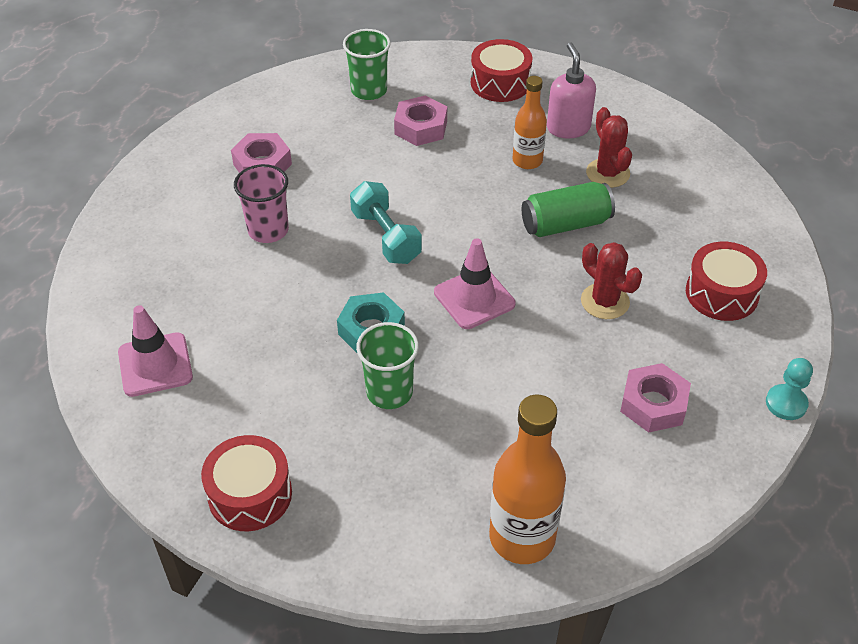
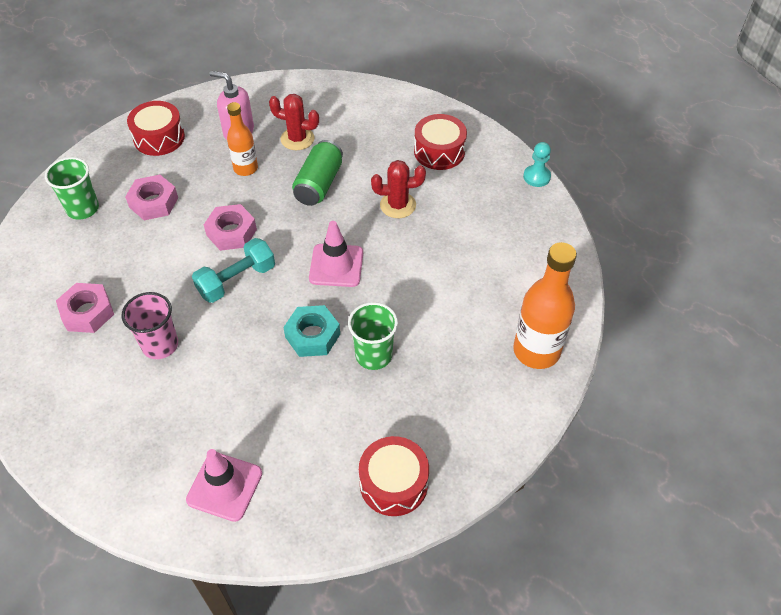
camera: 55 degrees left, 5 degrees up
turquoise dumbbell [350,181,422,264] -> turquoise dumbbell turned 45 degrees counterclockwise [192,238,275,303]
pink nut [620,363,691,433] -> pink nut moved to [204,204,257,251]

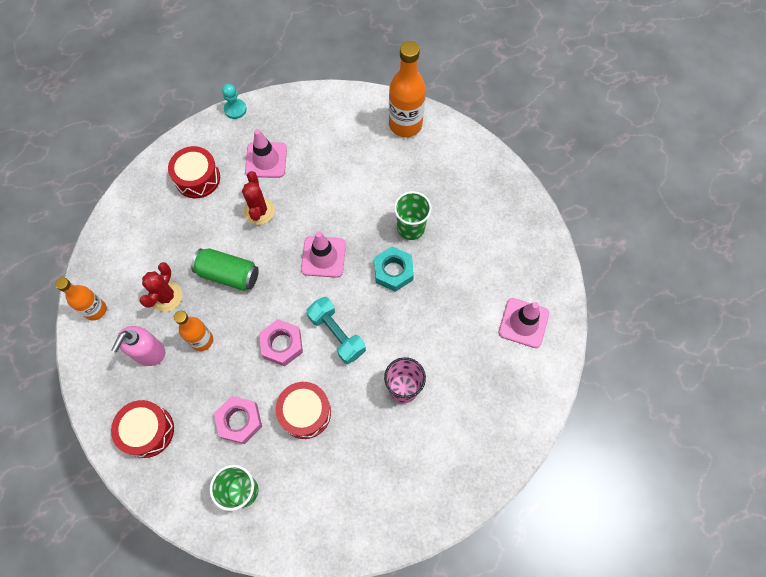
camera: 90 degrees left, 15 degrees up
pink nut [56,283,114,333] -> none
red drum [359,436,429,516] -> red drum moved to [275,382,331,439]
none -> orange bottle [55,277,107,320]
none -> pink traffic cone [245,129,287,178]

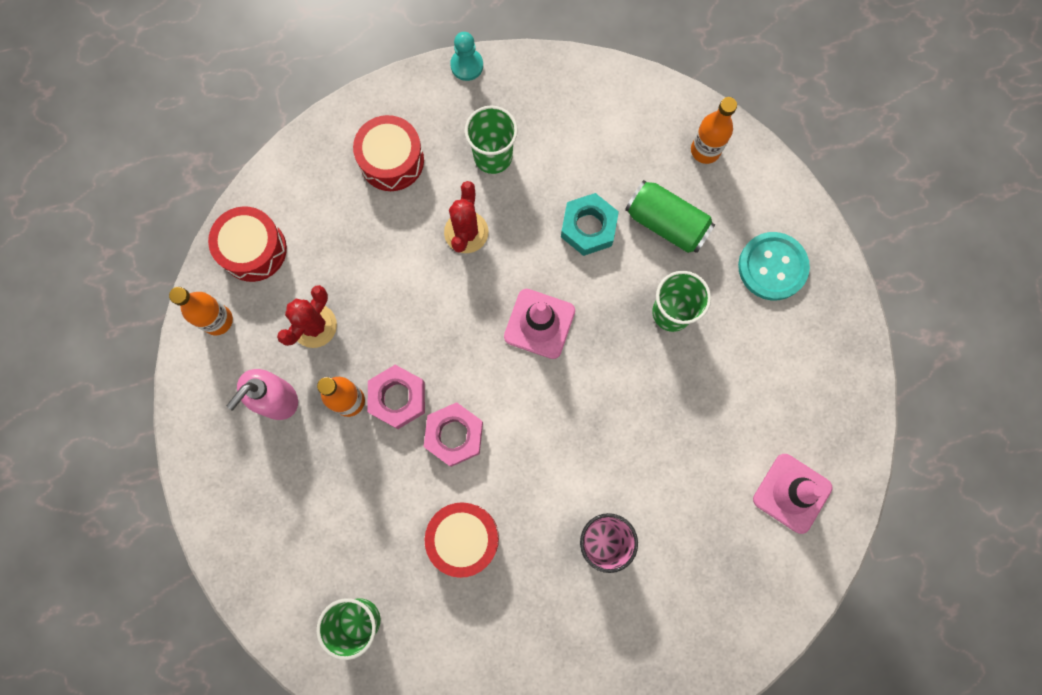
camera: 15 degrees right, 10 degrees up
red drum [111,400,174,458] -> red drum moved to [208,206,287,282]
green can [191,248,259,291] -> green can moved to [625,180,715,253]
pink nut [214,396,262,444] -> pink nut moved to [368,365,425,429]
pink traffic cone [245,129,287,178] -> green cup [465,105,518,174]
turquoise dumbbell [306,297,366,364] -> none
turquoise nut [374,246,414,292] -> turquoise nut moved to [561,193,619,256]
orange bottle [389,41,426,137] -> orange bottle [691,97,737,164], size x0.61
none -> turquoise button [738,232,810,300]

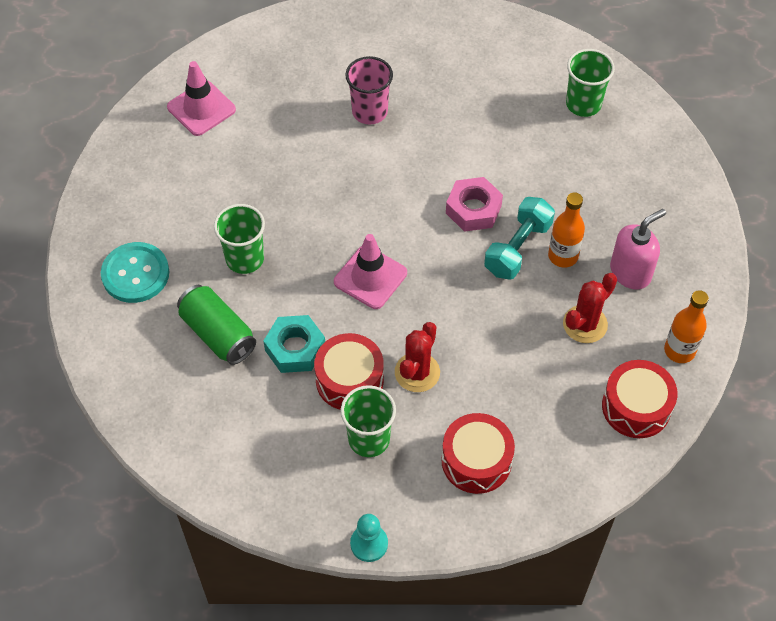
camera: 165 degrees left, 20 degrees down
pink nut [368,365,425,429] -> turquoise dumbbell [484,197,555,280]
red drum [425,502,499,578] -> red drum moved to [314,333,384,410]
orange bottle [691,97,737,164] -> none

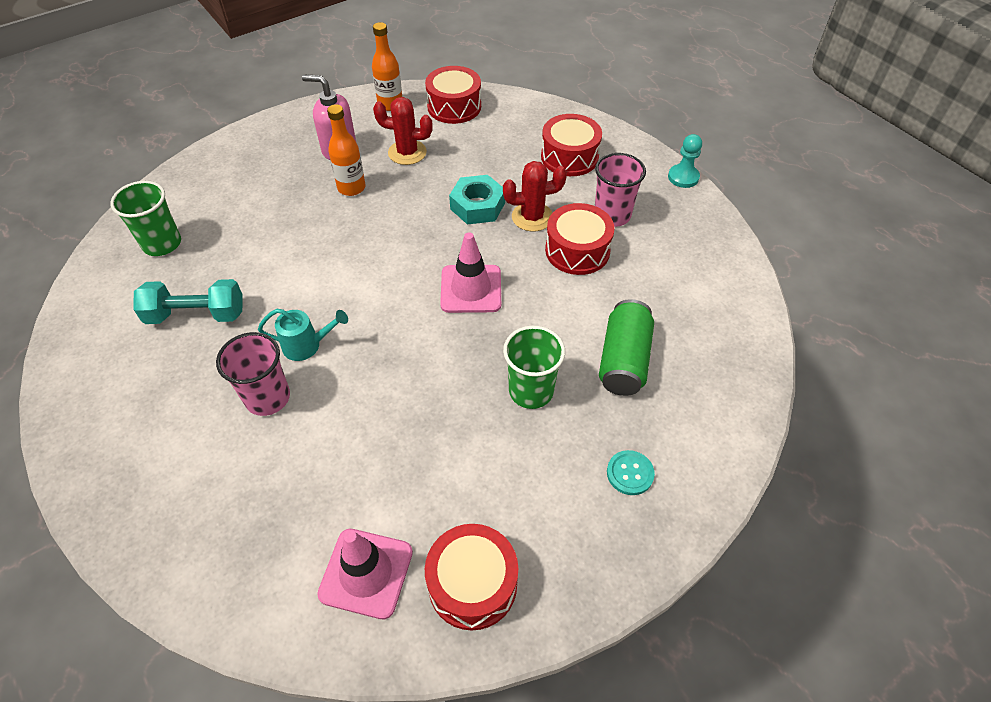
camera: 125 degrees left, 5 degrees down
turquoise button [101,242,169,303] -> turquoise button [607,450,655,495], size x0.56
turquoise nut [263,315,325,373] -> turquoise nut moved to [449,175,505,225]
green cup [341,385,396,457] -> pink cup [595,153,646,227]
pink nut [446,177,503,232] -> none
turquoise dumbbell [484,197,555,280] -> turquoise dumbbell moved to [133,279,242,324]
none -> turquoise watering can [258,309,348,361]
none -> red drum [425,524,518,630]

